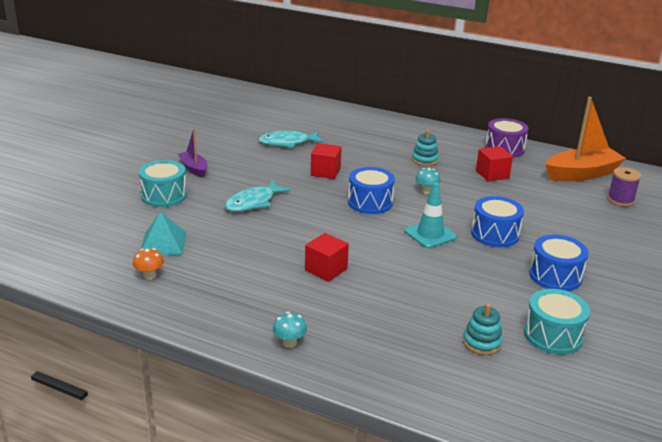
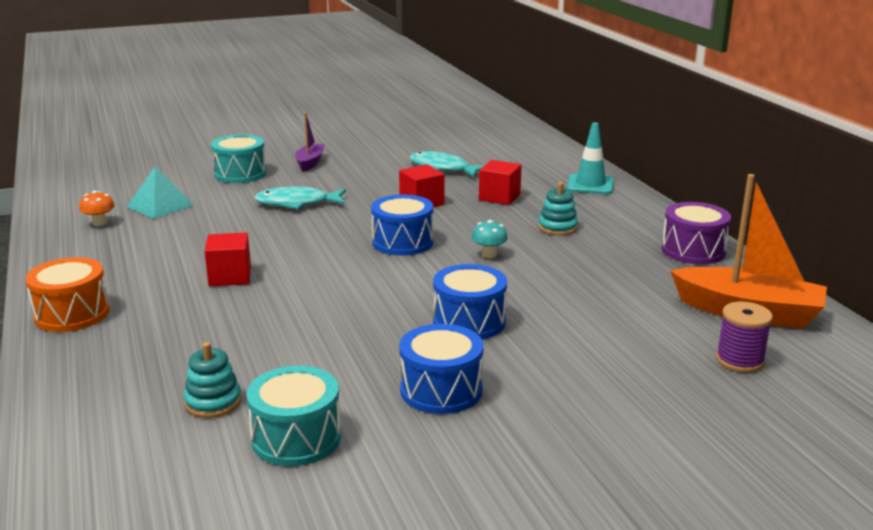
camera: 45 degrees right, 5 degrees down
turquoise mushroom [273,312,307,348] -> orange drum [25,257,110,332]
turquoise traffic cone [405,182,457,248] -> turquoise traffic cone moved to [567,122,614,194]
red cube [476,146,513,182] -> red cube moved to [479,160,522,205]

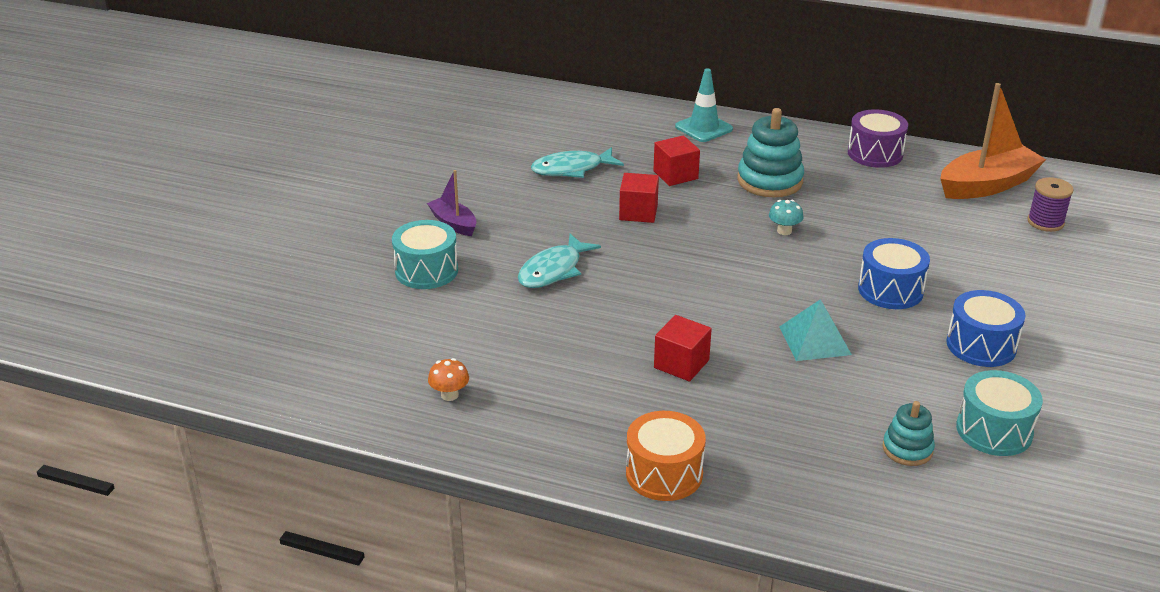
camera: 50 degrees left, 10 degrees up
turquoise pyramid [127,167,194,219] -> turquoise pyramid moved to [779,299,852,361]
blue drum [371,195,433,256] -> none
turquoise stacking toy [538,182,578,235] -> turquoise stacking toy [737,108,804,197], size x1.75

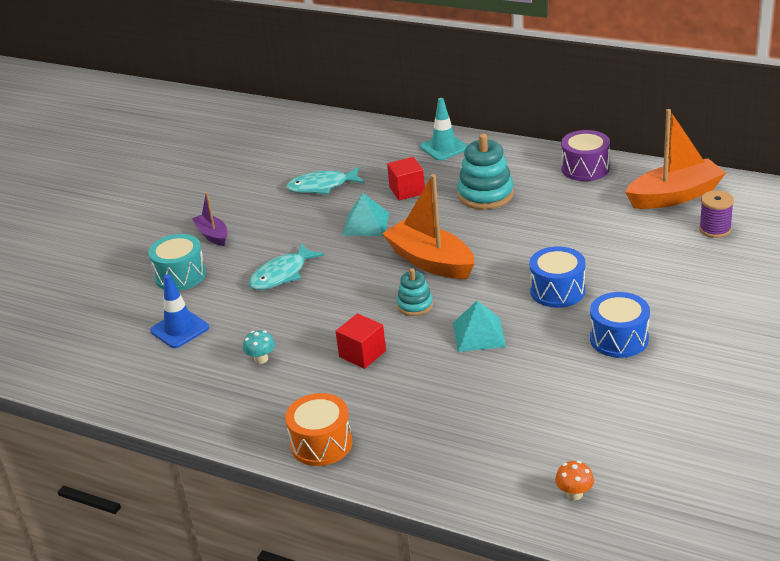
camera: 10 degrees right, 0 degrees up
orange mushroom [428,358,469,401] -> orange mushroom moved to [555,461,594,500]
red cube [619,173,659,223] -> turquoise pyramid [342,193,390,236]
turquoise mushroom [769,200,804,235] -> turquoise mushroom moved to [243,330,275,364]
turquoise stacking toy [882,401,935,466] -> turquoise stacking toy moved to [397,268,433,316]
turquoise drum [956,370,1043,456] -> none
none -> blue traffic cone [150,274,209,348]
none -> orange boat [382,174,475,279]

